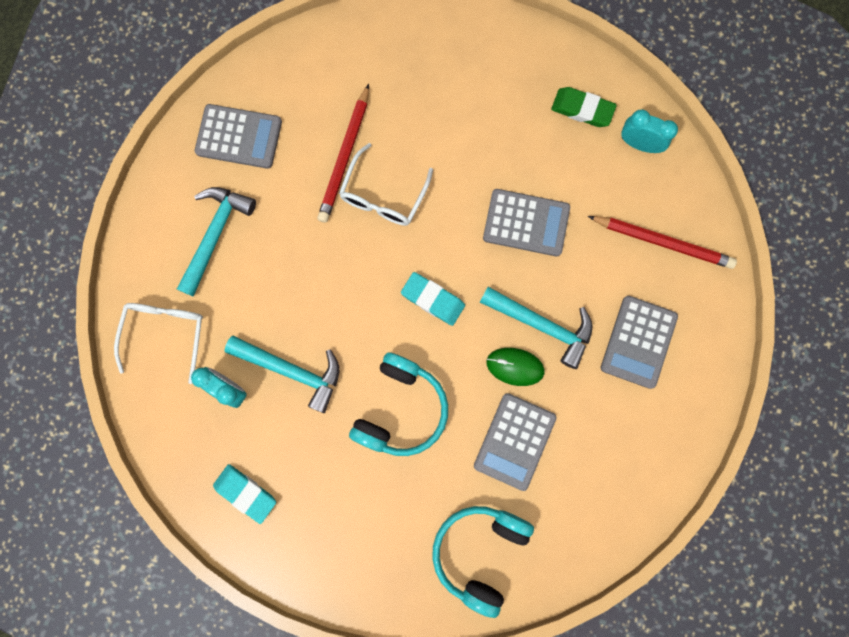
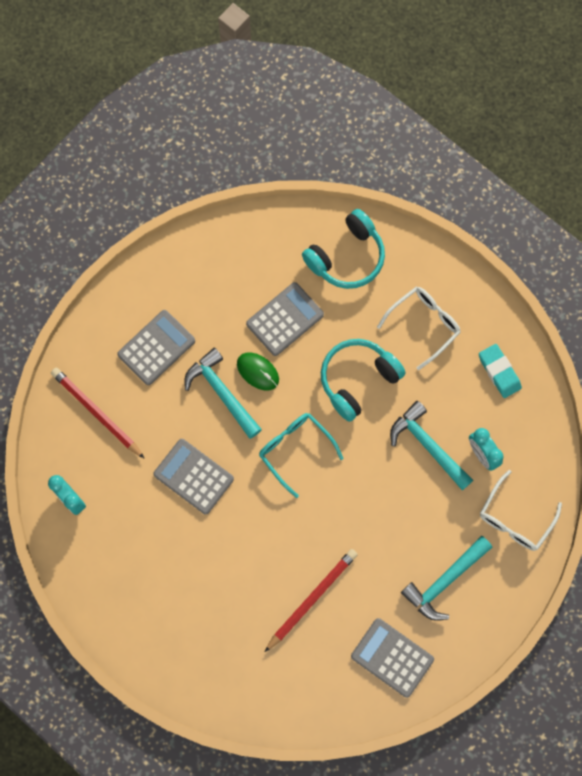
camera: 155 degrees left, 5 degrees down
white glasses [339,143,433,226] -> white glasses moved to [377,287,461,370]
turquoise eraser [401,272,465,326] -> turquoise glasses [259,413,344,498]
green eraser [551,87,617,127] -> none

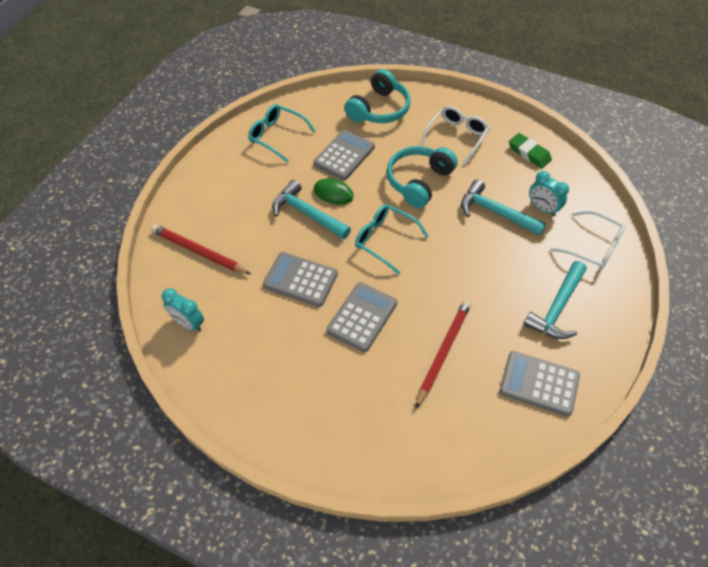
camera: 15 degrees left, 20 degrees down
grey calculator [117,310,195,385] -> grey calculator moved to [327,282,397,352]
turquoise eraser [479,344,522,398] -> green eraser [509,133,552,169]
white glasses [480,470,562,551] -> white glasses turned 75 degrees counterclockwise [550,210,626,270]
none -> turquoise glasses [248,104,316,163]

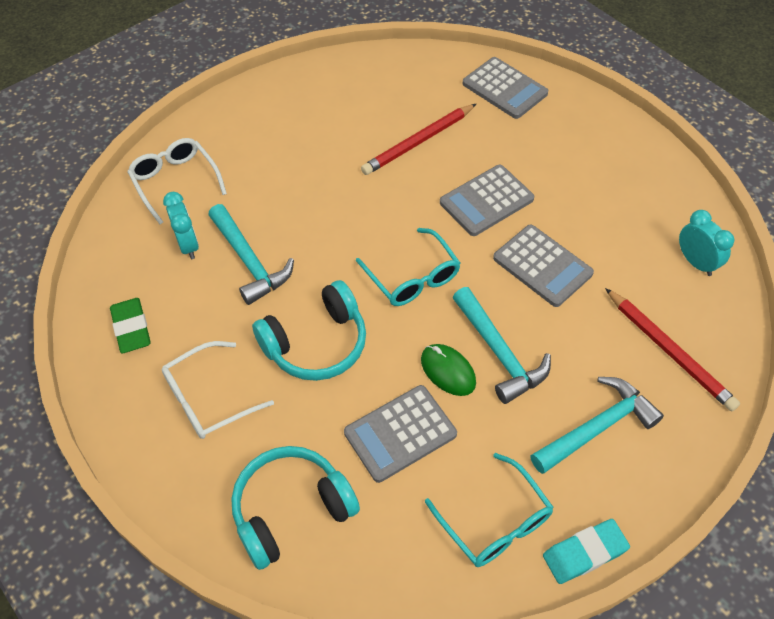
camera: 155 degrees left, 0 degrees up
grey calculator [499,351,580,416] -> grey calculator moved to [463,57,548,119]
turquoise hammer [523,261,587,339] -> turquoise hammer moved to [530,377,664,474]
none -> turquoise eraser [543,519,630,584]

